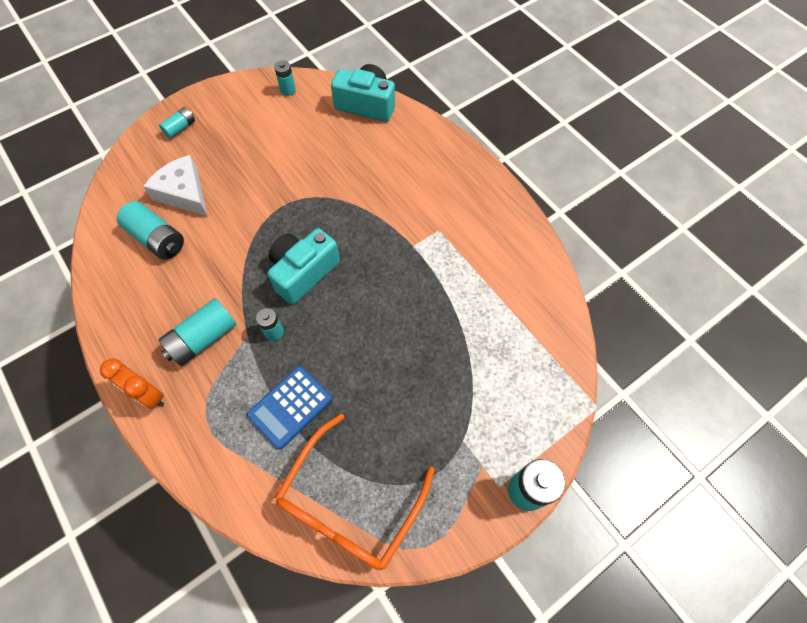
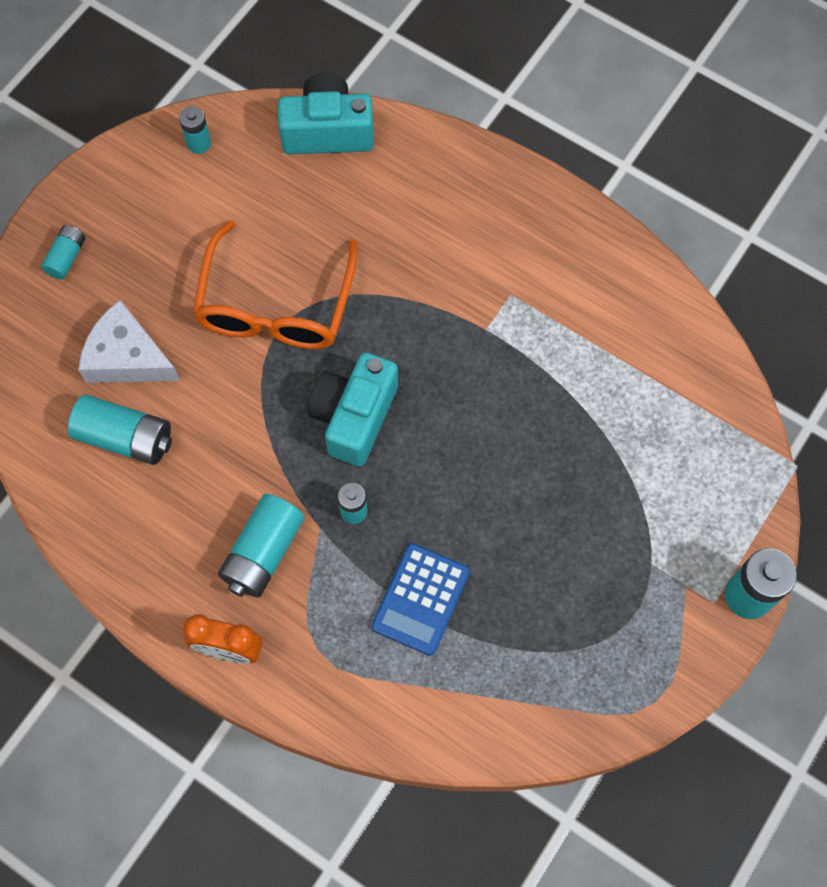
camera: 20 degrees left, 5 degrees up
orange glasses [275,413,435,570] -> orange glasses moved to [193,220,357,349]

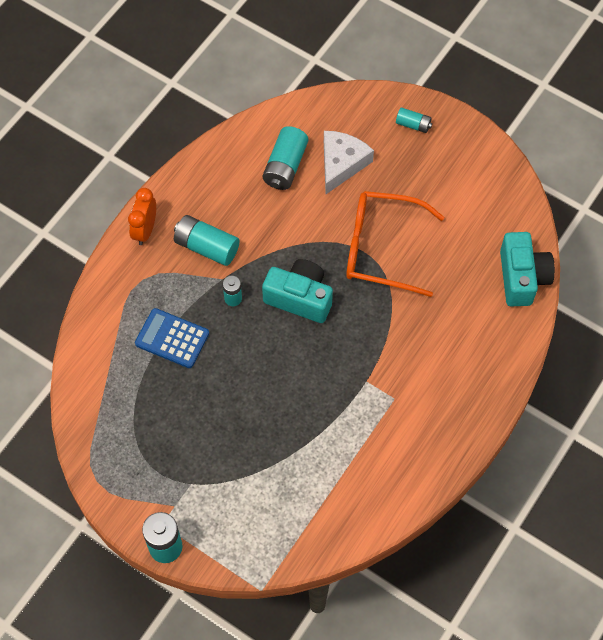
camera: 90 degrees right, 5 degrees down
turquoise battery [179,106,211,154] -> none

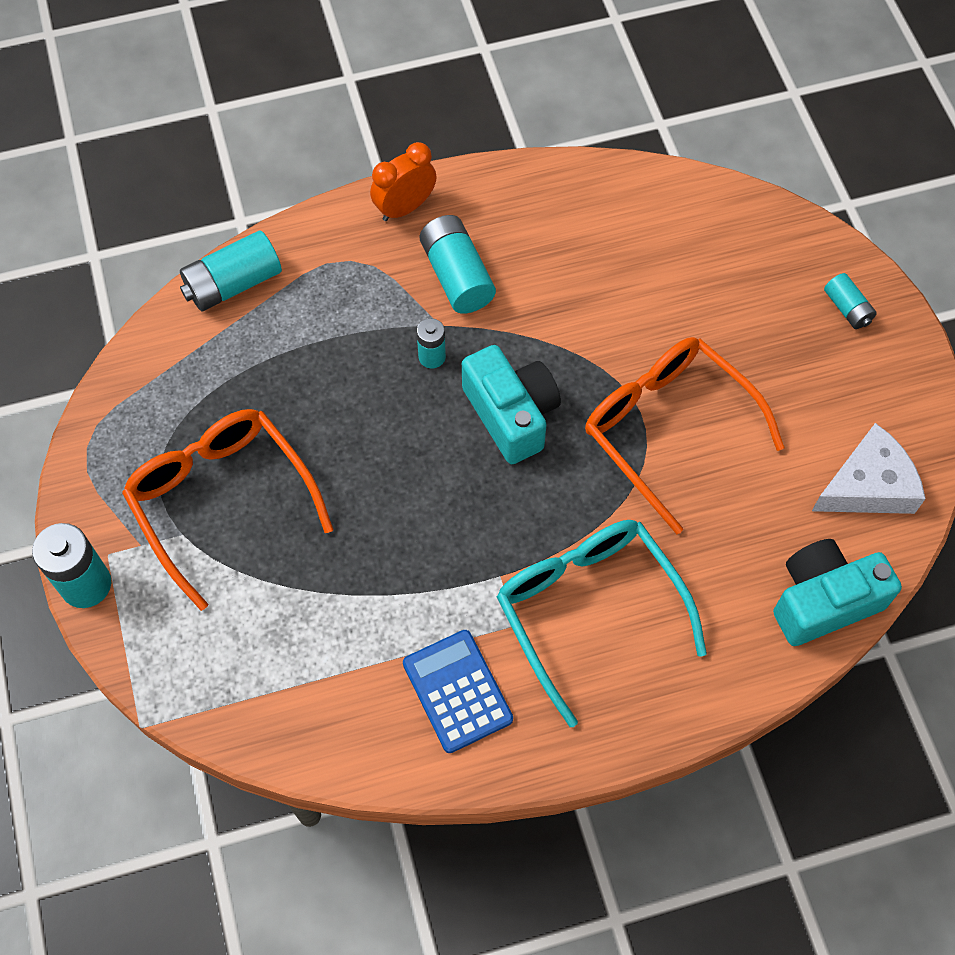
camera: 40 degrees right, 0 degrees up
blue calculator [135,308,209,368] -> blue calculator moved to [403,630,513,753]
turquoise battery [263,126,308,190] -> turquoise battery moved to [180,231,282,311]
white cheese [324,131,374,194] -> white cheese moved to [812,423,926,514]
turquoise camera [500,232,555,307] -> turquoise camera turned 150 degrees counterclockwise [773,539,902,646]
none -> orange glasses [122,409,334,611]
none -> turquoise glasses [496,520,707,727]

